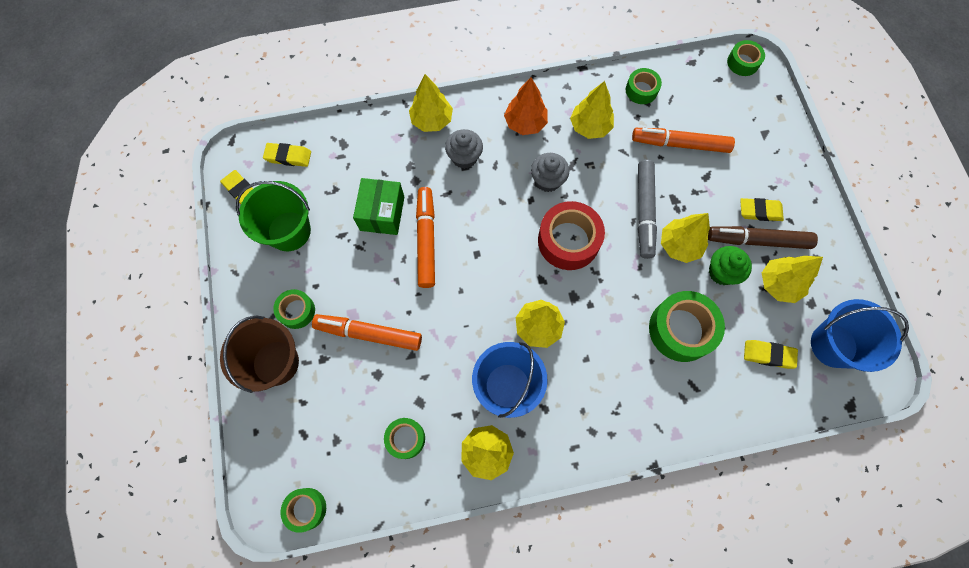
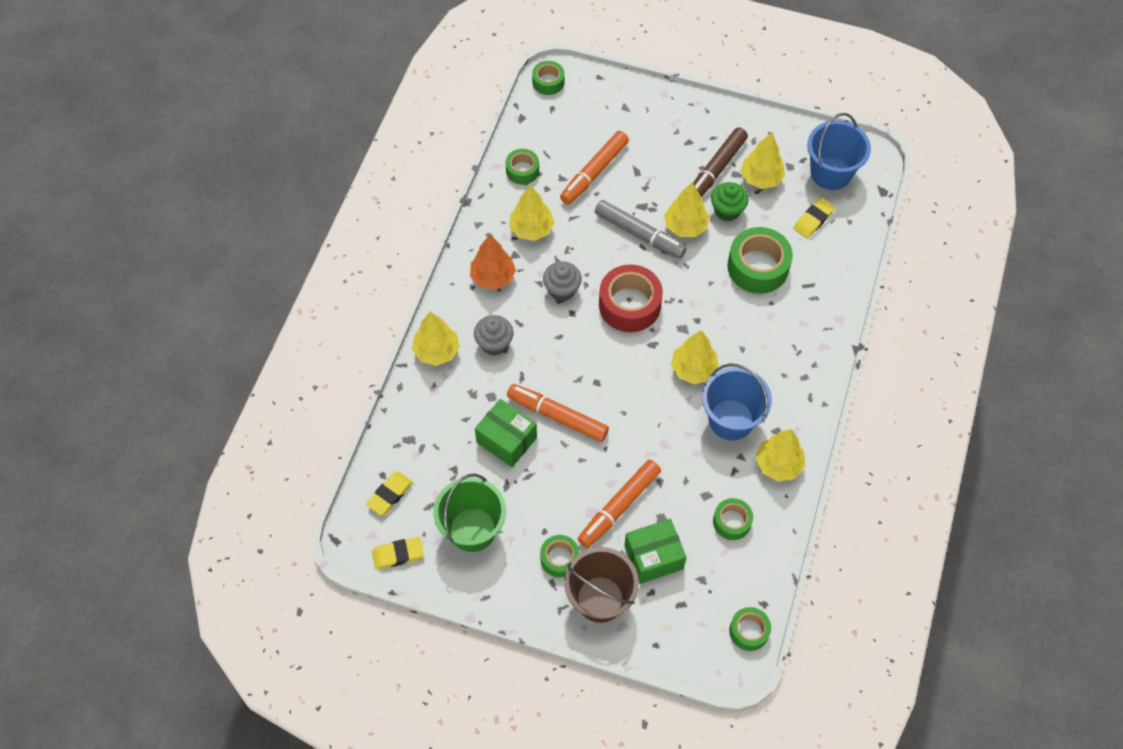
camera: 60 degrees left, 10 degrees down
yellow eraser [740,198,784,221] -> none
none -> green box [624,519,686,584]

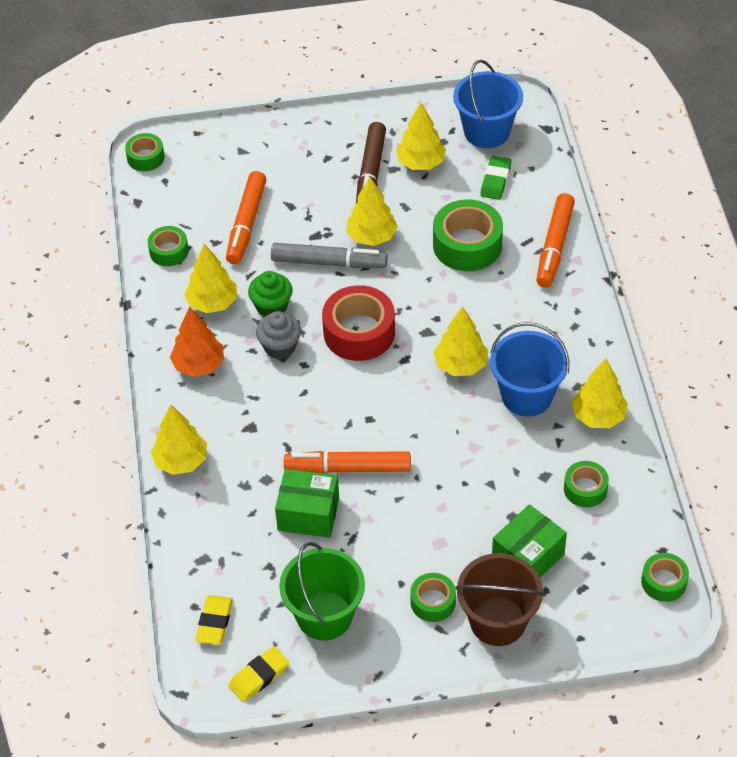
camera: 25 degrees left, 10 degrees down
grey cupcake [474,315,514,356] -> none
orange marker [578,460,661,548] -> orange marker moved to [536,193,575,288]
green cupcake [711,182,749,221] -> green cupcake moved to [248,271,292,317]
yellow eraser [793,198,835,238] -> green eraser [481,156,511,200]

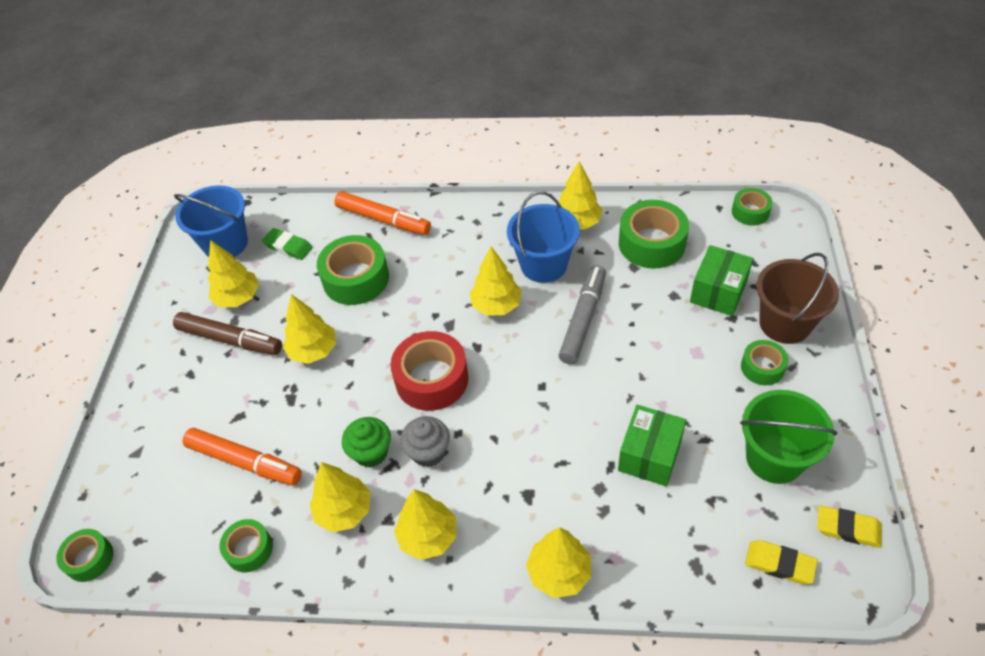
camera: 75 degrees left, 0 degrees up
orange tree [170,307,224,377] -> yellow tree [394,489,457,560]
yellow eraser [228,646,289,702] -> yellow eraser turned 45 degrees counterclockwise [817,505,882,548]
grey marker [271,243,387,268] -> grey marker moved to [559,265,606,364]
orange marker [284,451,411,473] -> none
green box [492,504,567,577] -> green box turned 60 degrees clockwise [690,245,753,316]
green tape [564,461,609,507] -> green tape [619,200,689,269], size x1.77

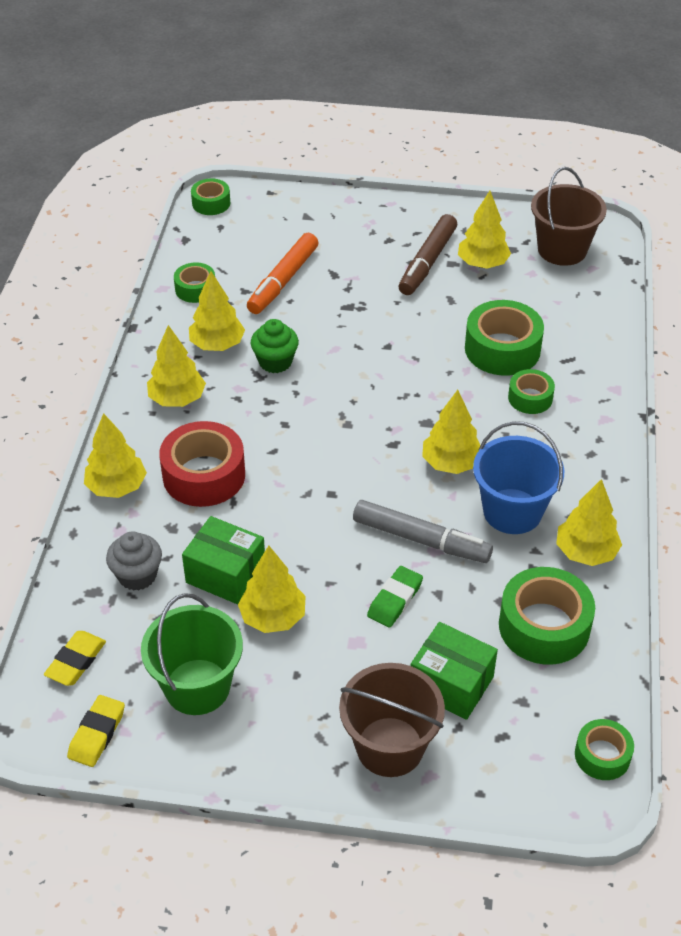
camera: 90 degrees right, 5 degrees down
blue bucket [174,185,248,257] -> brown bucket [531,167,607,266]
green eraser [262,228,313,260] -> green eraser moved to [367,566,423,628]
yellow tree [283,294,337,364] -> yellow tree moved to [238,546,306,633]
orange marker [334,191,431,235] -> none
red tape [390,331,469,411] -> red tape moved to [159,421,245,507]
grey cupcake [400,416,450,467] -> grey cupcake moved to [106,531,162,591]
green tape [741,340,788,385] -> green tape moved to [508,369,555,414]

